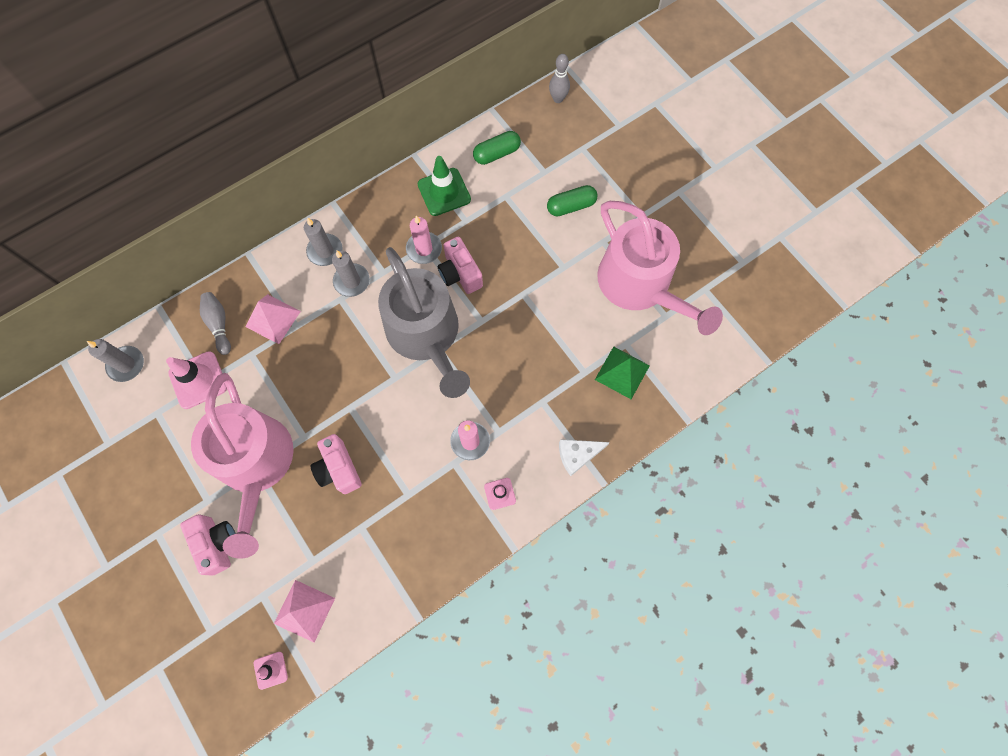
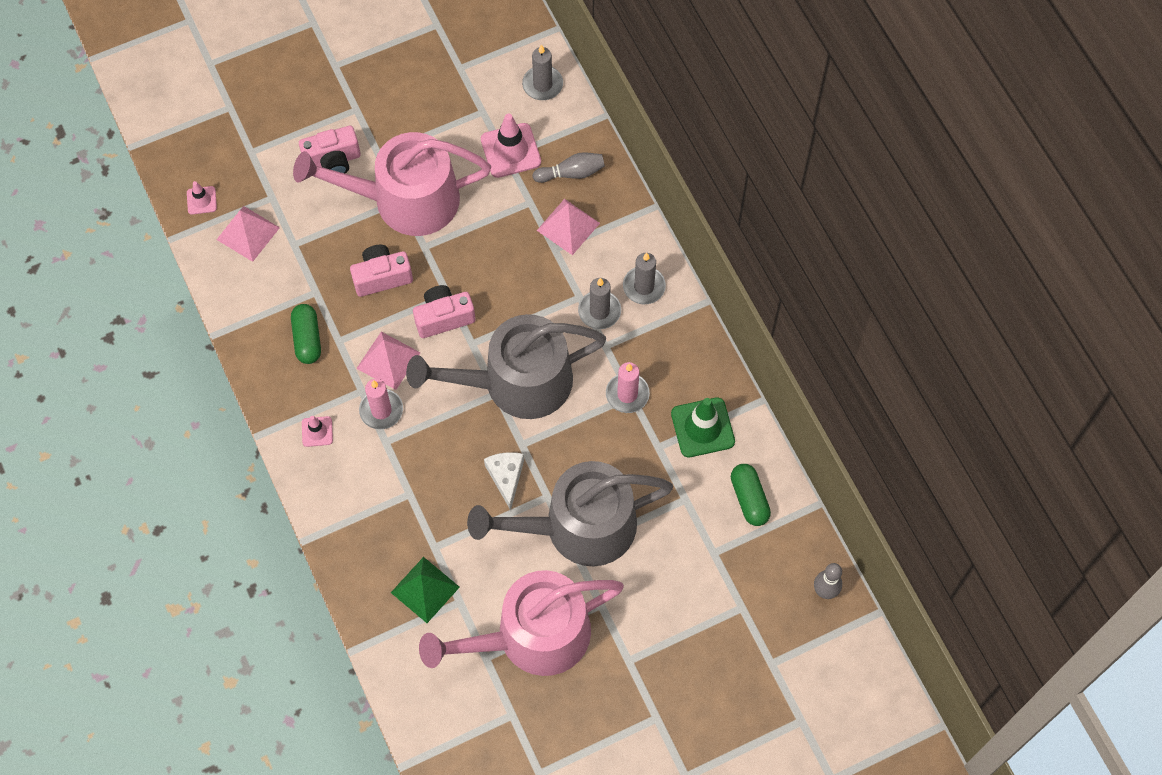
camera: 100 degrees right, 5 degrees down
pink camera [438,237,483,294] -> pink camera moved to [413,285,475,338]
green capsule [547,185,597,216] -> green capsule moved to [291,304,321,364]
white cheese [559,439,610,476] -> white cheese moved to [484,452,524,511]
none -> pink pyramid [356,332,421,390]
none -> grey watering can [467,461,673,566]

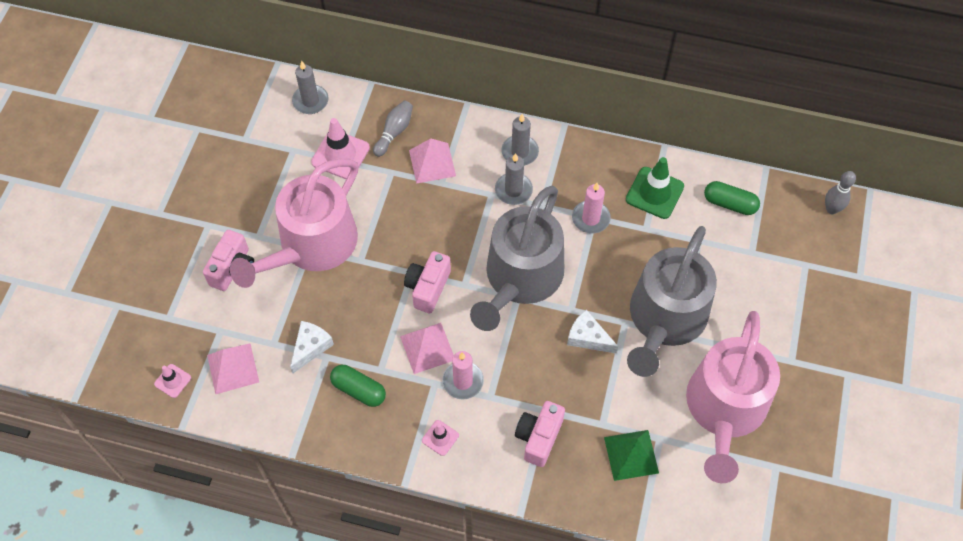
camera: 50 degrees left, 5 degrees down
pink camera [350,245,413,297] -> pink camera moved to [515,401,565,467]
none -> white cheese [290,321,334,373]

